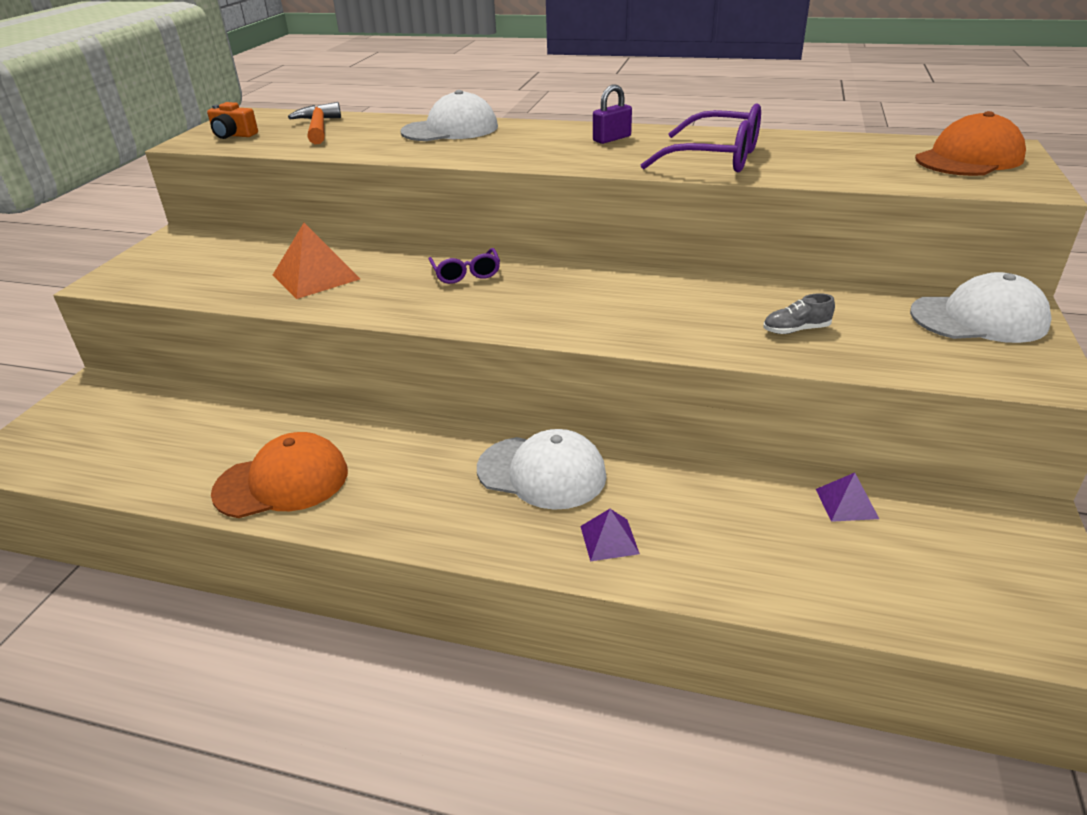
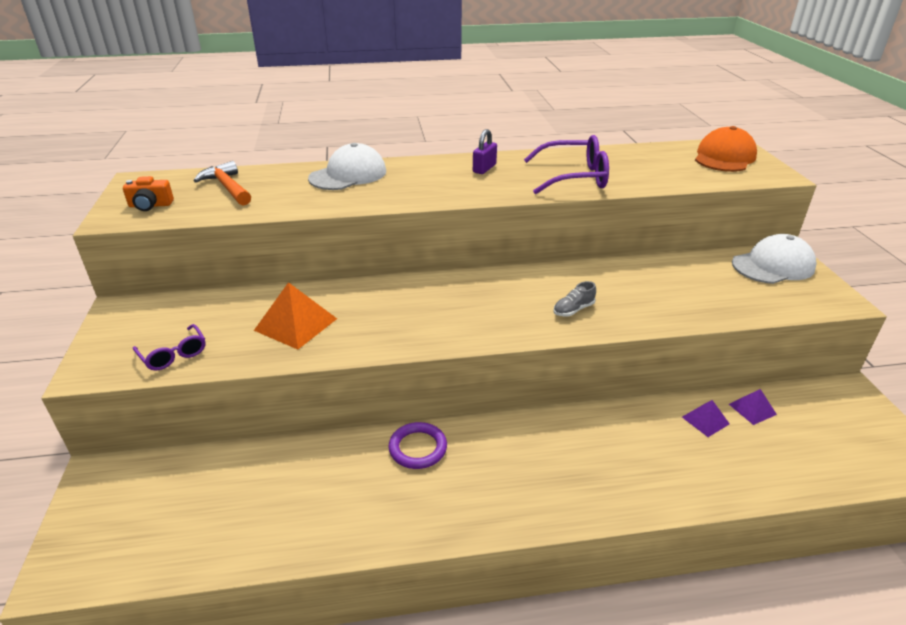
camera: 25 degrees left, 0 degrees up
orange cap [211,432,348,518] -> none
purple glasses [429,248,500,284] -> purple glasses moved to [133,324,206,371]
white cap [477,429,607,510] -> none
purple pyramid [580,509,640,561] -> purple pyramid moved to [682,400,730,437]
grey shoe [763,293,835,334] -> grey shoe moved to [553,281,596,316]
none -> purple ring [388,422,447,469]

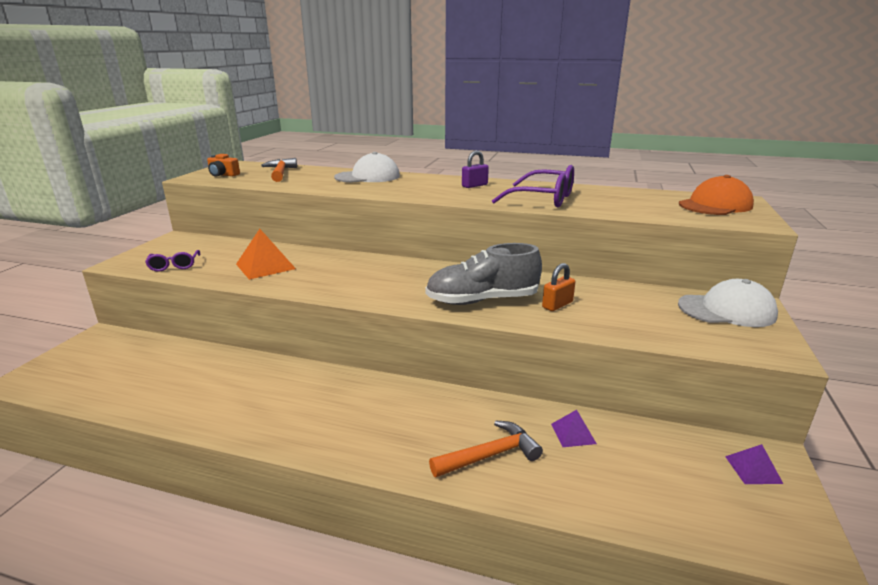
camera: 25 degrees right, 10 degrees down
purple ring [388,422,447,469] -> none
grey shoe [553,281,596,316] -> grey shoe [425,243,542,305], size x2.38
purple pyramid [729,389,777,425] -> purple pyramid moved to [725,444,783,484]
none -> orange hammer [429,420,543,477]
none -> orange padlock [542,263,575,311]

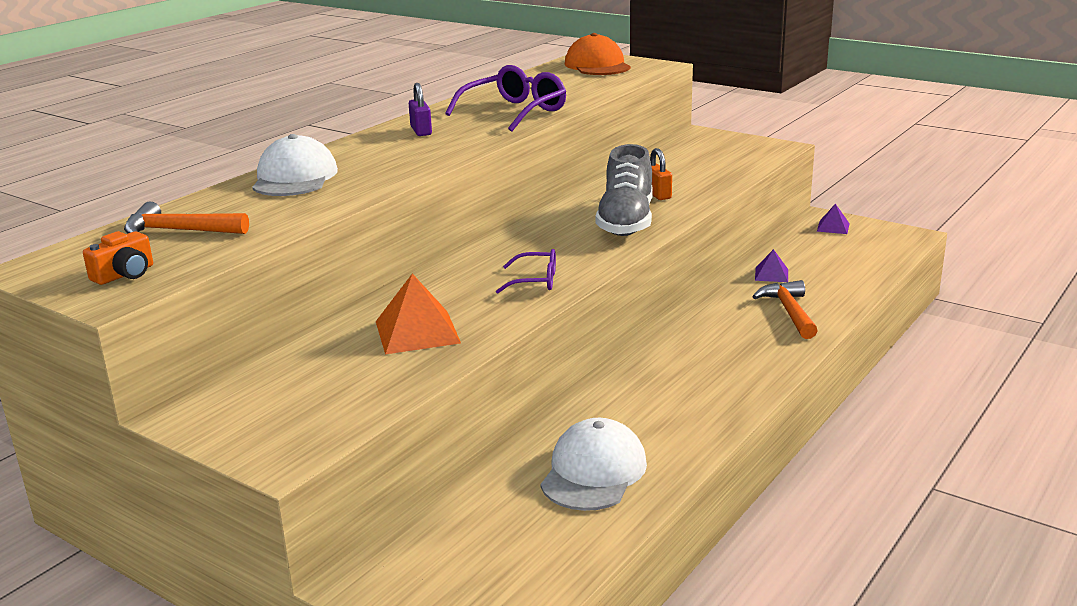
camera: 70 degrees left, 0 degrees up
purple glasses [145,250,200,271] -> purple glasses moved to [496,249,556,293]
white cap [678,279,778,327] -> white cap moved to [541,418,647,511]

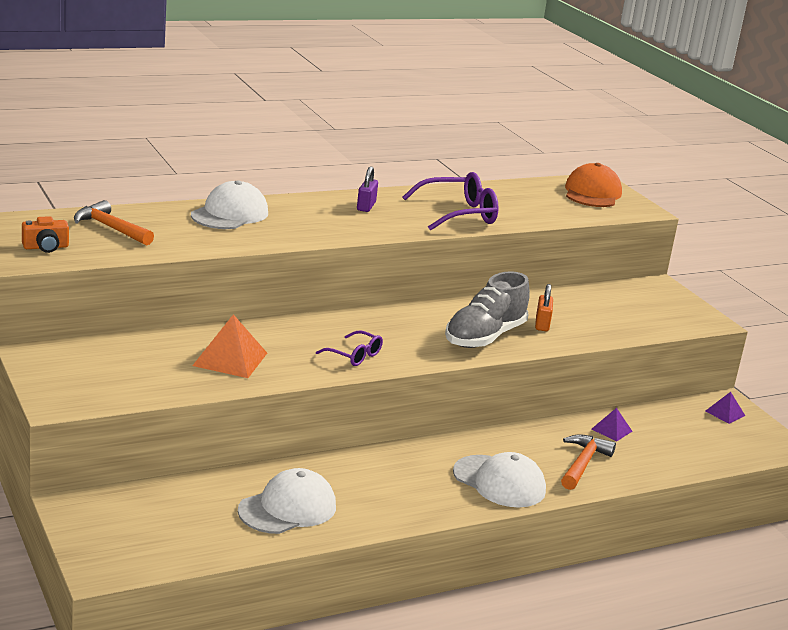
camera: 25 degrees right, 0 degrees up
none -> white cap [453,452,546,507]

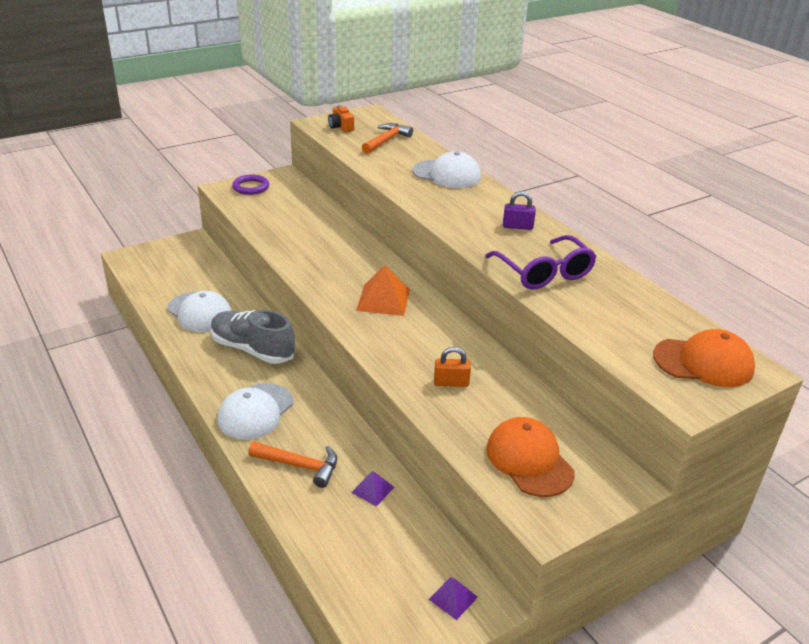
camera: 85 degrees right, 10 degrees up
orange pyramid [192,314,267,378] -> orange pyramid moved to [356,265,410,316]
purple glasses [316,330,383,366] -> none
grey shoe [445,271,530,348] -> grey shoe moved to [211,310,295,364]
none -> purple ring [232,175,269,195]
none -> orange cap [486,417,575,497]

